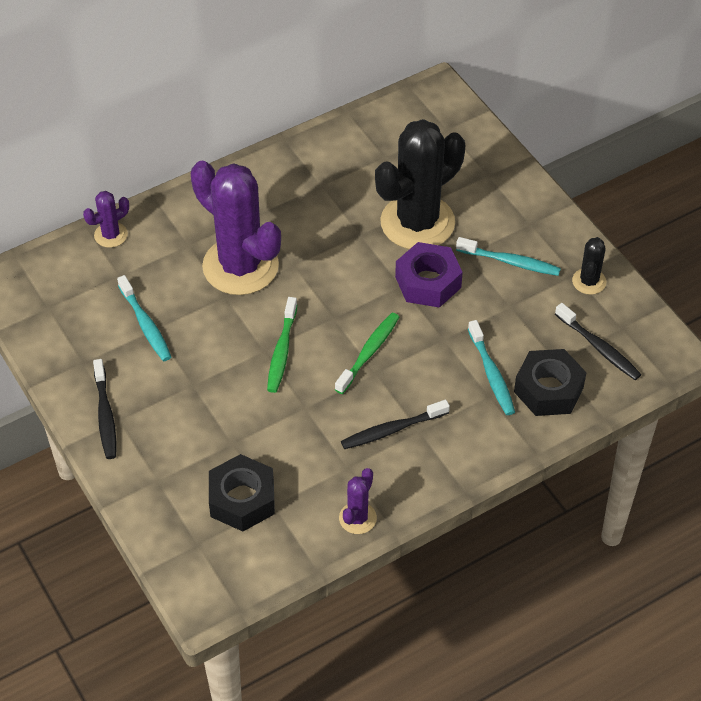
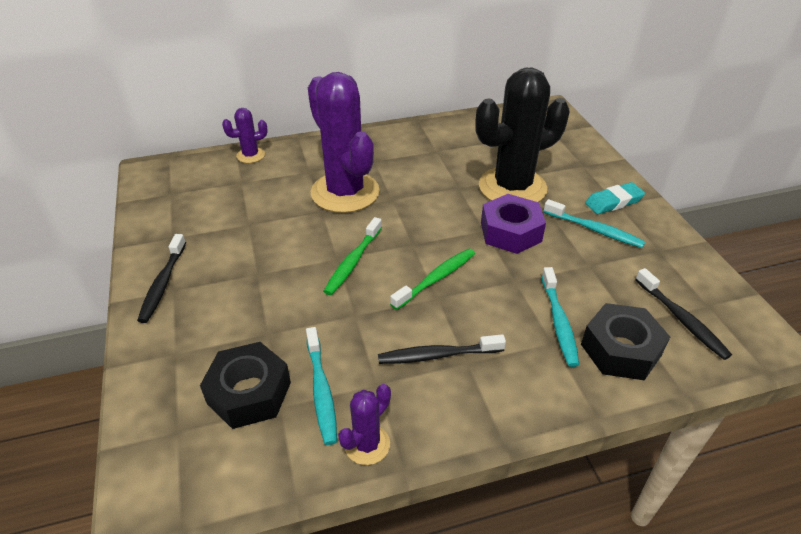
camera: 15 degrees right, 10 degrees down
turquoise toothbrush [117,275,171,361] -> turquoise toothbrush moved to [306,327,337,445]
black cactus [572,237,606,295] -> none
none -> turquoise eraser [585,182,645,214]

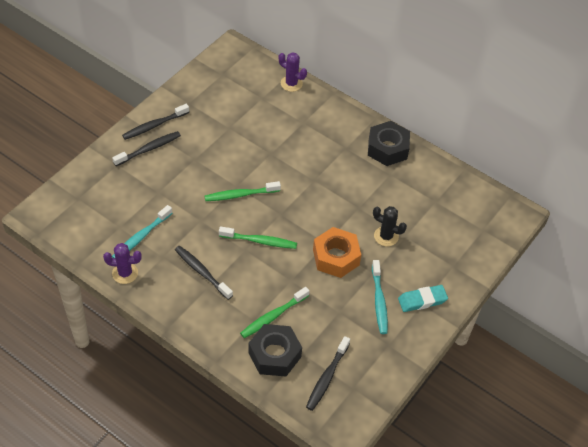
camera: 50 degrees right, 10 degrees up
black nut [200,342,291,429] -> black nut moved to [368,121,410,166]
purple cactus [308,72,380,213] -> none
black cactus [475,67,569,202] -> black cactus [373,206,407,247], size x0.45
purple nut [481,194,546,254] -> orange nut [313,227,361,278]
turquoise toothbrush [541,267,579,367] -> green toothbrush [240,287,310,338]
turquoise eraser [585,182,645,214] -> turquoise eraser turned 45 degrees counterclockwise [398,285,448,312]
none -> black toothbrush [112,131,181,166]

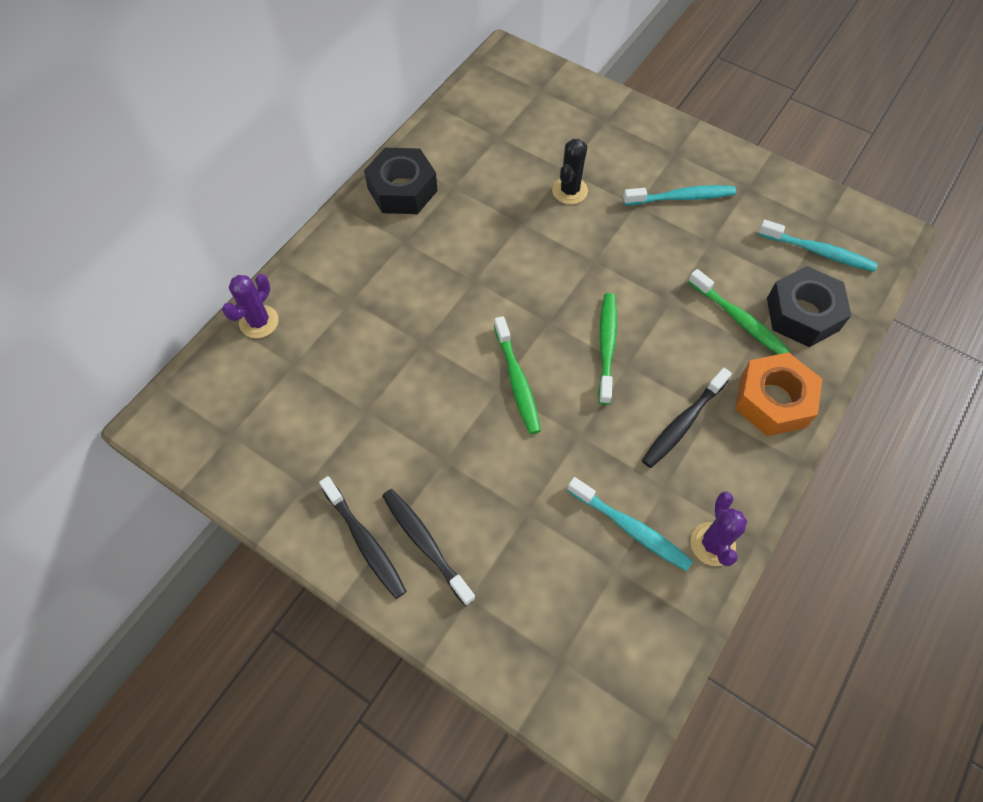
camera: 90 degrees left, 10 degrees up
black toothbrush [306,336,350,411] -> turquoise toothbrush [758,219,878,272]
orange nut [313,227,361,278] -> orange nut moved to [735,352,822,437]
turquoise eraser [398,285,448,312] -> none

